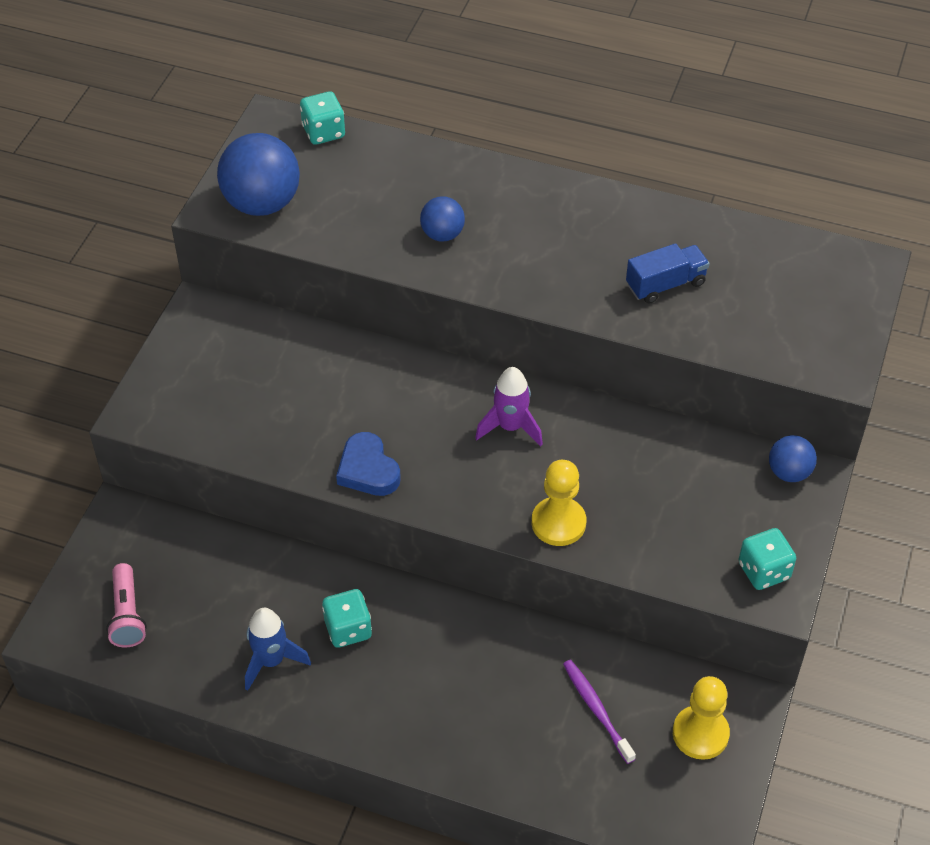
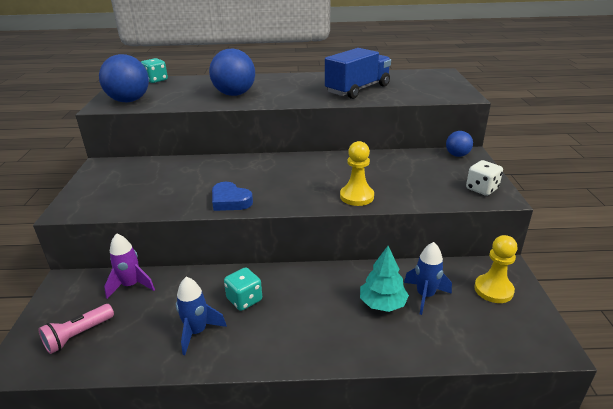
camera: 20 degrees left, 20 degrees down
pink flashlight [106,563,147,648] -> pink flashlight turned 75 degrees clockwise [38,304,114,354]
blue ball [420,196,465,242] -> blue ball [209,48,255,96], size x1.84
purple rocket [475,367,543,446] -> purple rocket moved to [104,233,155,299]
purple toothbrush [563,660,636,764] -> blue rocket [404,242,452,315]
blue truck [626,243,709,304] -> blue truck [325,48,391,99], size x1.74
turquoise dice [738,528,796,590] -> white dice [466,160,503,196]
none -> turquoise tree [360,246,409,312]

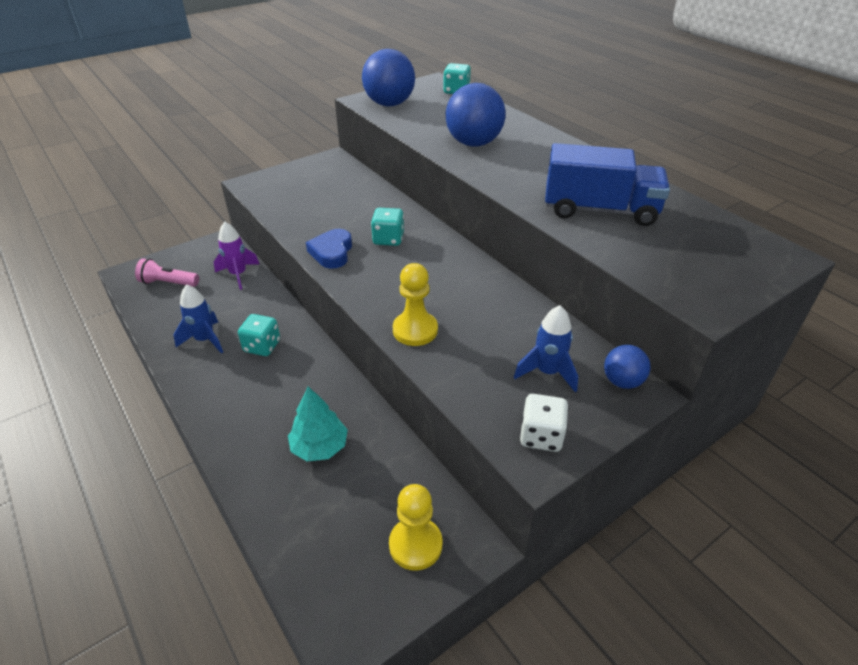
camera: 55 degrees right, 10 degrees up
blue rocket [404,242,452,315] -> blue rocket moved to [514,305,578,392]
none -> turquoise dice [371,208,404,246]

